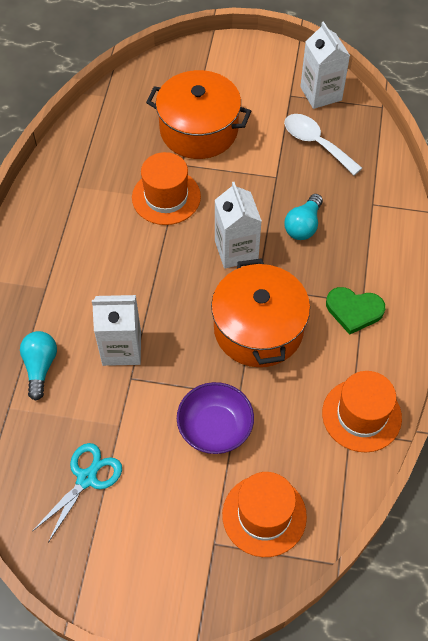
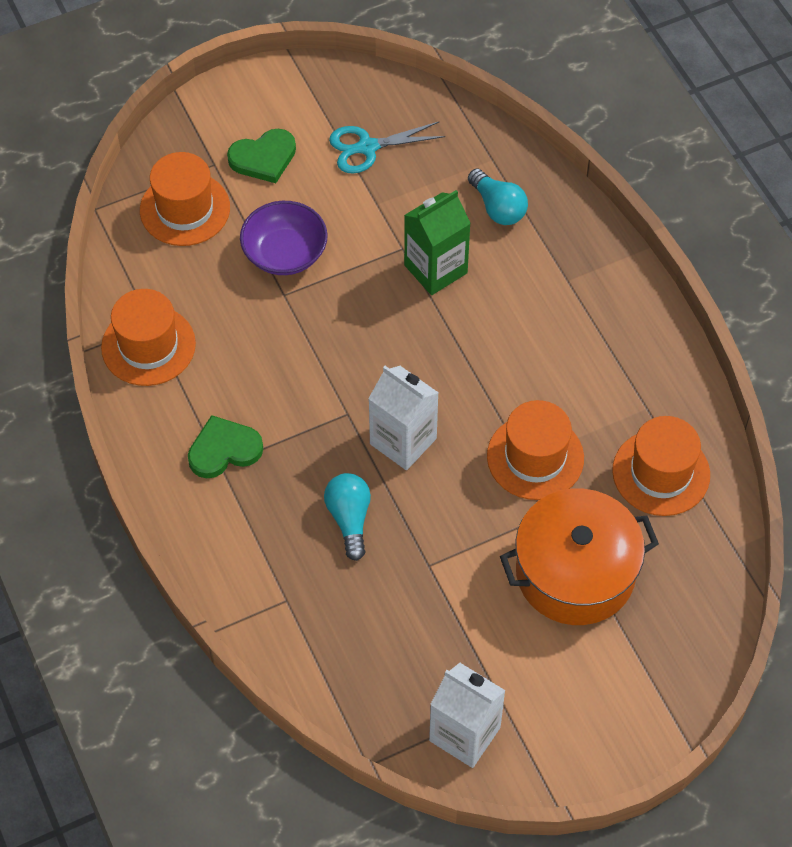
camera: 145 degrees right, 0 degrees up
turquoise scissors [33,443,122,543] -> turquoise scissors turned 75 degrees clockwise [329,121,445,174]
white carton [92,295,141,366] -> green carton [404,190,471,295]
orange pot [211,258,310,367] -> none
white spoon [284,114,362,175] -> none
none -> green heart [227,129,296,183]
none -> orange hat [612,416,710,516]

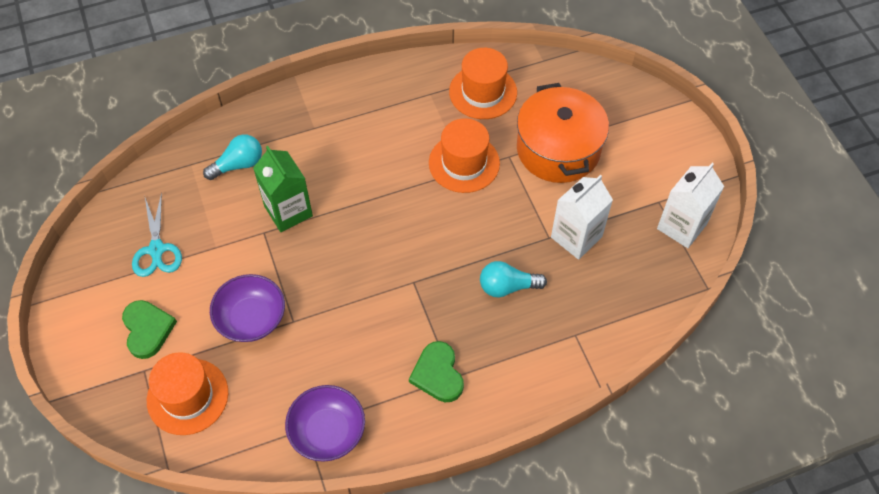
camera: 85 degrees left, 0 degrees up
orange hat [101,289,196,386] -> purple bowl [285,385,365,462]
white carton [368,366,439,470] -> white carton moved to [551,175,613,260]

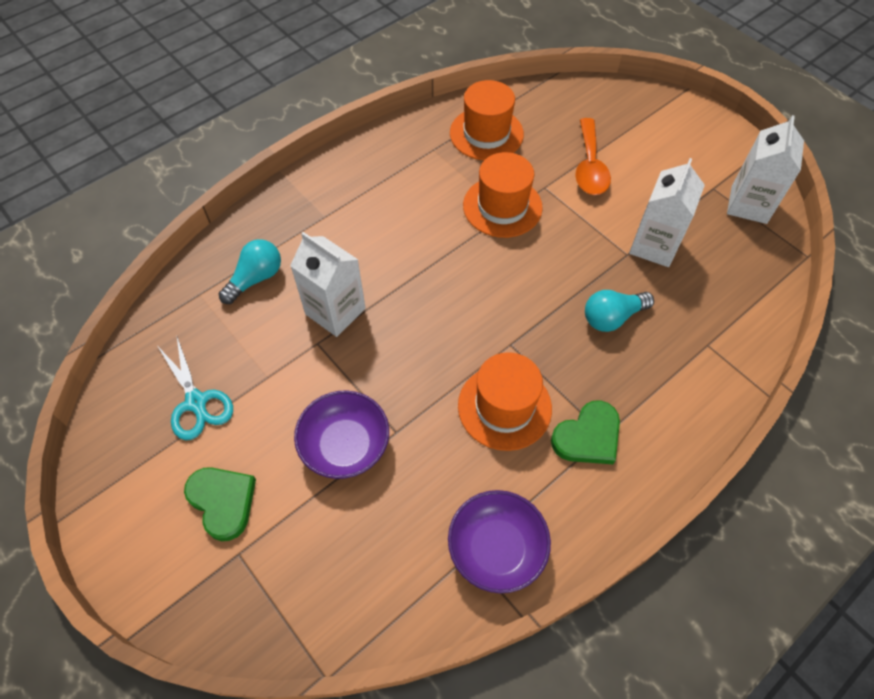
camera: 20 degrees left, 0 degrees up
orange hat [147,352,228,435] -> orange hat moved to [458,352,552,451]
green carton [253,146,313,232] -> white carton [290,232,366,337]
green heart [409,341,464,402] -> green heart turned 90 degrees counterclockwise [551,401,620,464]
orange pot [517,83,609,183] -> orange spoon [575,118,611,195]

